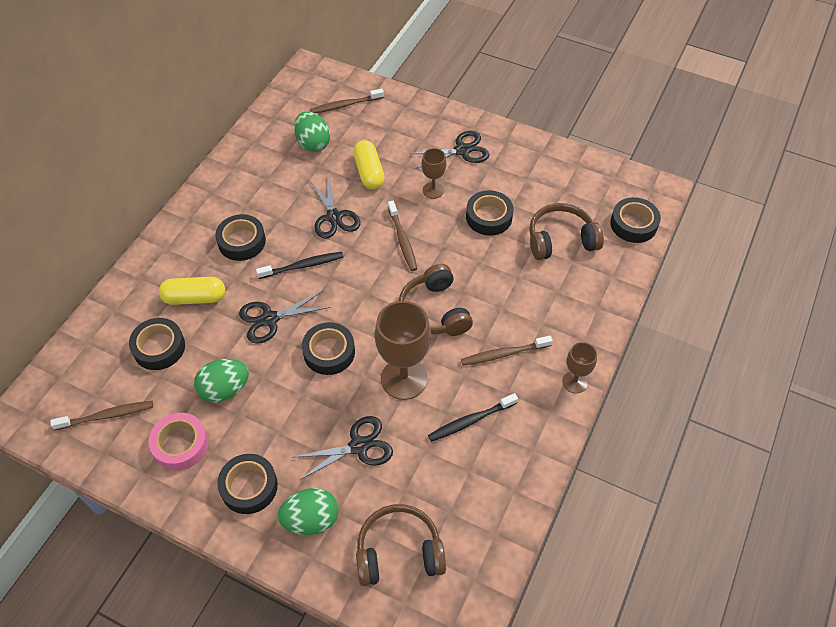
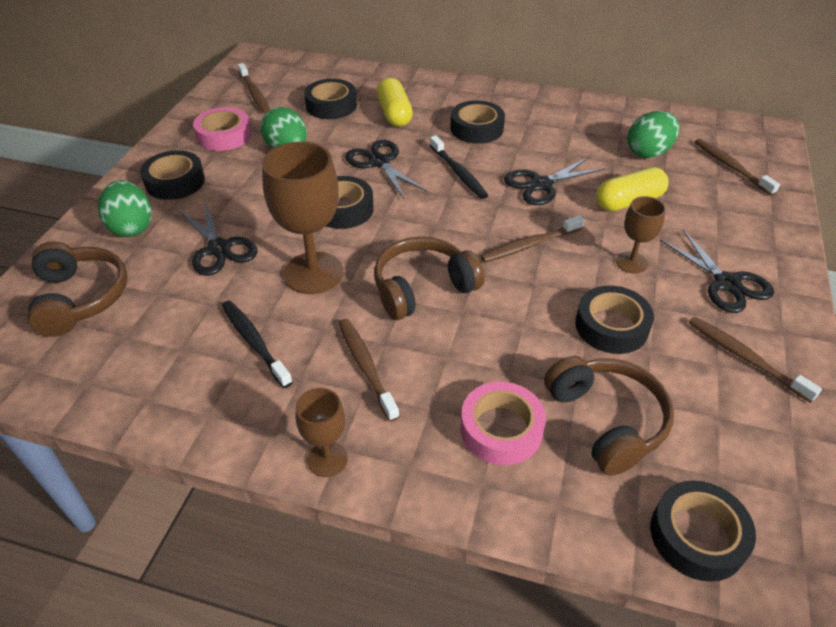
camera: 80 degrees right, 10 degrees down
none -> pink tape [460,382,546,465]
none -> brown toothbrush [689,317,822,403]

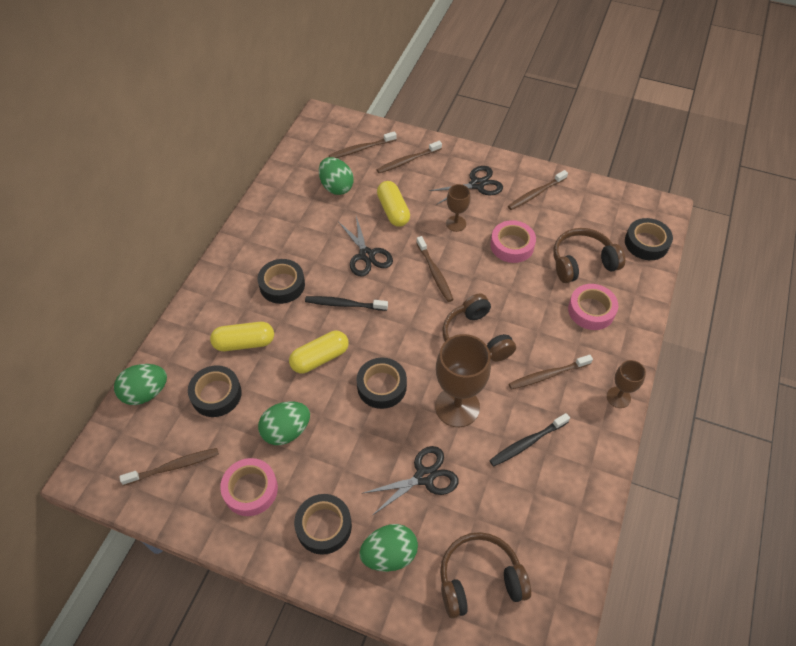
camera: 85 degrees left, 10 degrees up
black scissors [345,140,427,198] -> yellow capsule [289,331,349,373]
black toothbrush [430,135,488,199] -> black toothbrush turned 150 degrees counterclockwise [305,296,388,311]
black tape [575,285,654,354] -> pink tape [490,220,536,263]
none -> green egg [114,364,167,405]
none -> brown toothbrush [377,141,442,173]

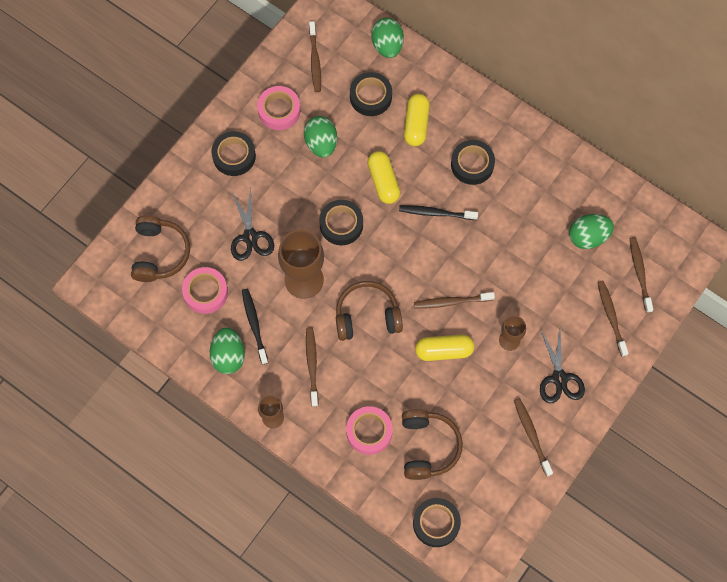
camera: 105 degrees right, 15 degrees up
black toothbrush [305,296,388,311] -> black toothbrush turned 105 degrees counterclockwise [399,205,478,220]
black scissors [339,216,393,276] -> none
green egg [359,524,418,572] -> green egg moved to [210,328,245,374]
yellow capsule [377,181,410,227] -> yellow capsule moved to [415,334,474,361]
pink tape [490,220,536,263] -> pink tape moved to [182,267,228,314]

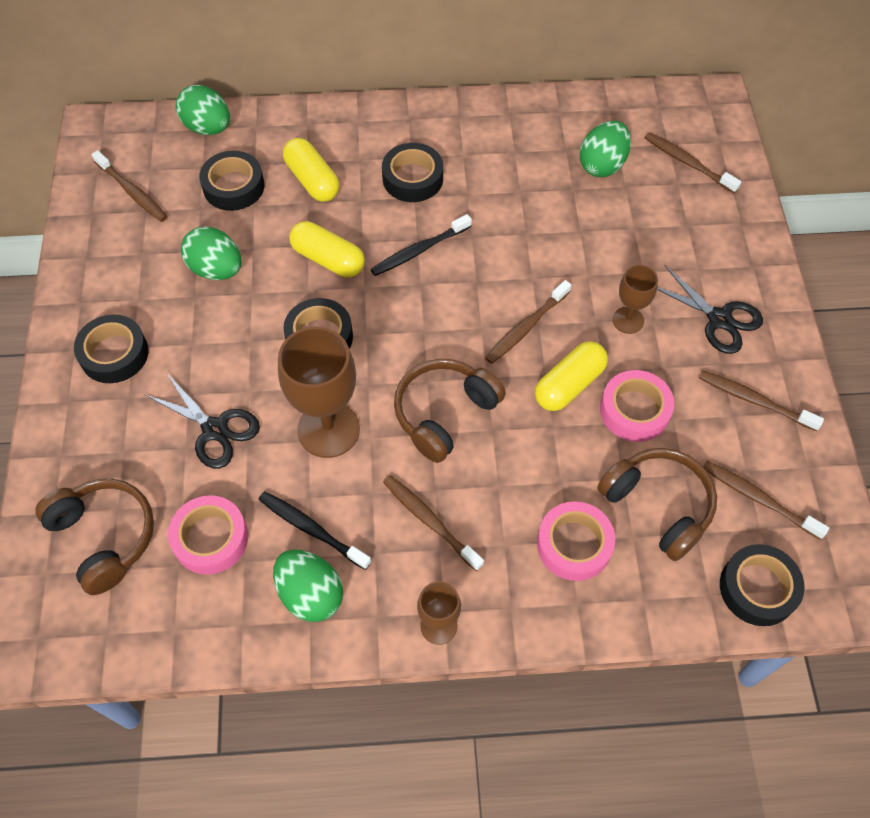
camera: 40 degrees left, 10 degrees down
pink tape [257,86,301,130] -> pink tape moved to [600,370,674,442]
brown toothbrush [597,280,628,357] -> brown toothbrush moved to [703,460,829,540]

